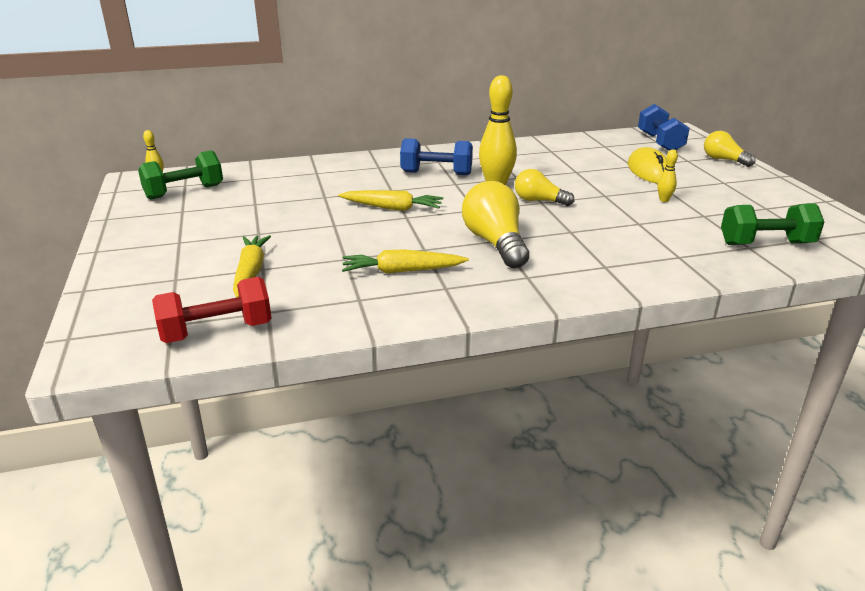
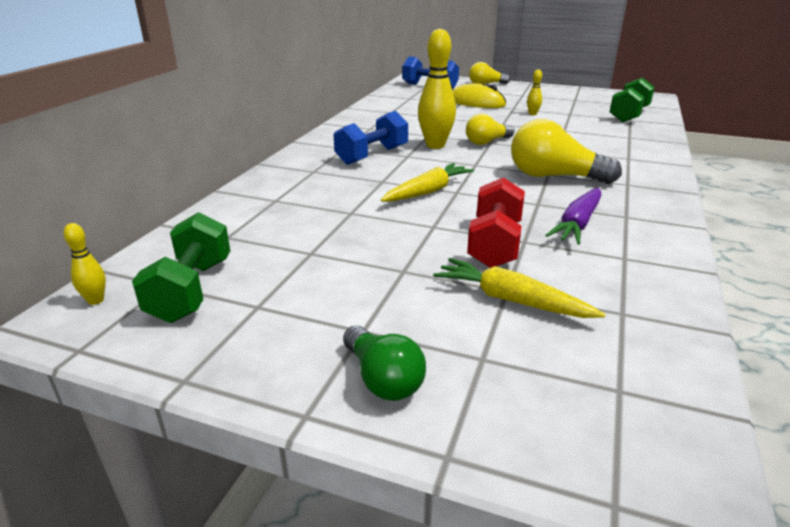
camera: 55 degrees left, 0 degrees up
red dumbbell [152,277,271,343] -> red dumbbell moved to [467,177,525,268]
yellow carrot [342,249,469,274] -> purple carrot [545,188,602,245]
none -> green light bulb [343,325,426,401]

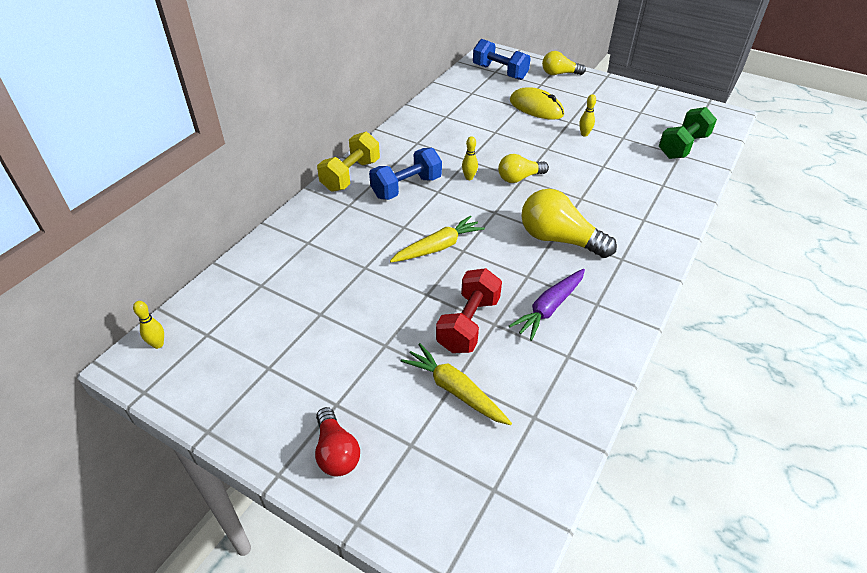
camera: 10 degrees right, 15 degrees up
green dumbbell [132,212,230,323] -> none
green light bulb [343,325,426,401] -> red light bulb [315,407,360,477]
yellow bowling pin [418,29,456,149] -> yellow bowling pin [462,136,478,180], size x0.46
none -> yellow dumbbell [317,132,380,192]

